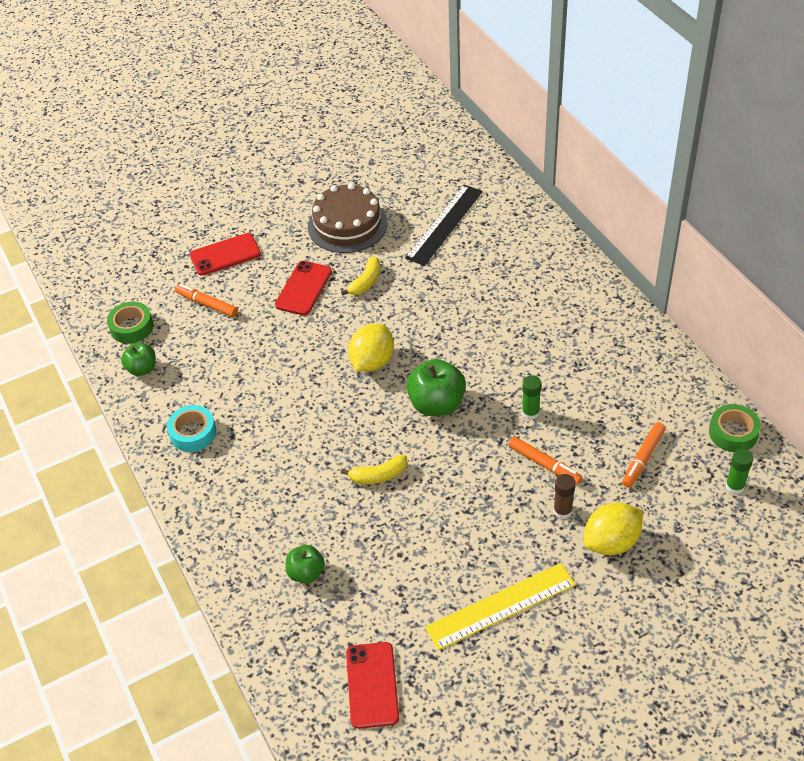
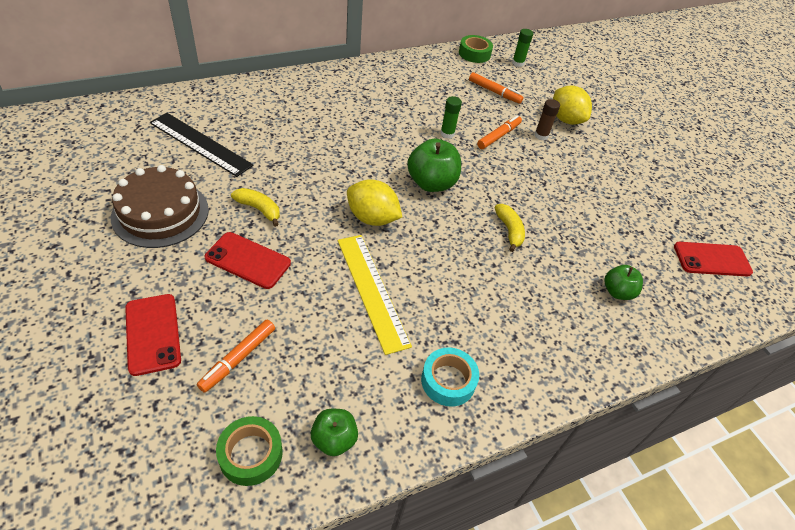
camera: 95 degrees left, 0 degrees up
yellow ruler [425,563,576,650] -> yellow ruler moved to [338,235,412,355]

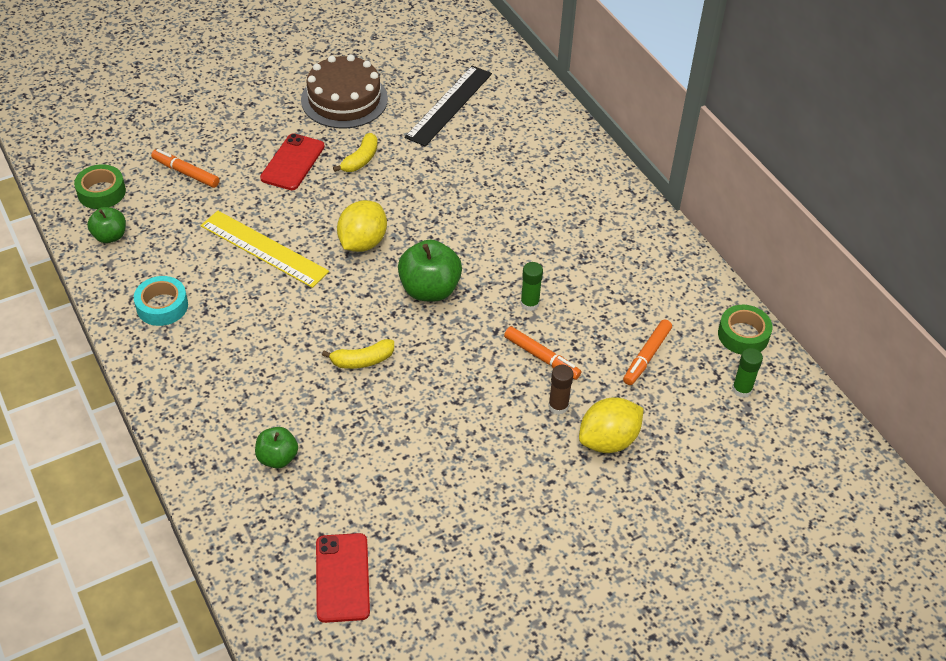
camera: 90 degrees right, 0 degrees up
red phone [125,294,181,376] -> none
yellow ruler [338,235,412,355] -> yellow ruler turned 60 degrees clockwise [201,211,329,288]

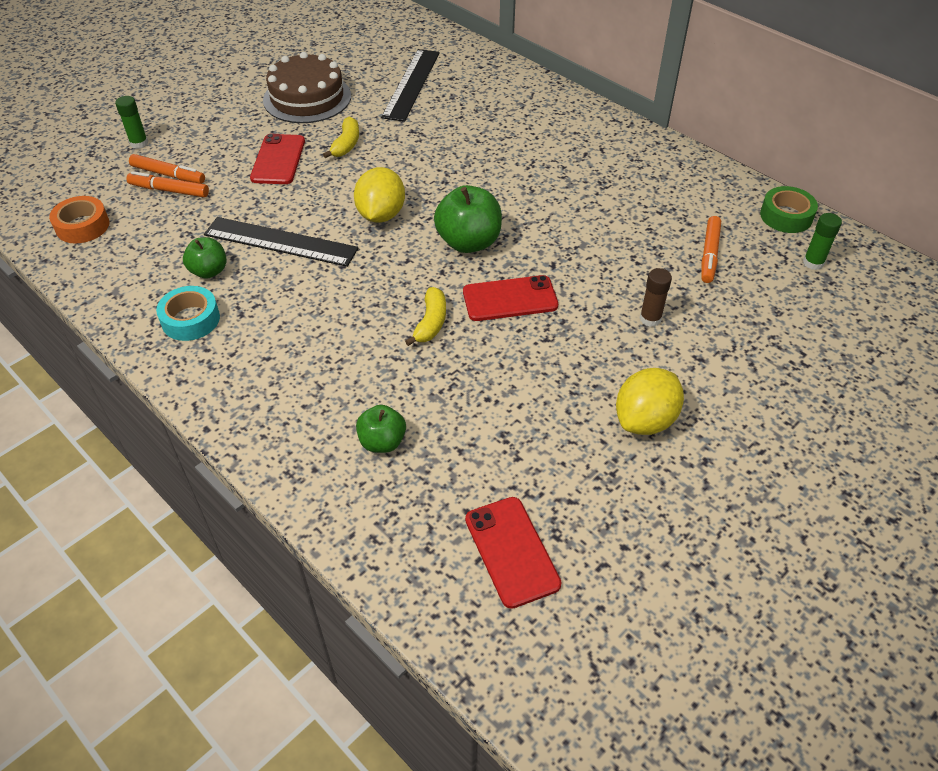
camera: 15 degrees left, 0 degrees up
green tape [74,164,126,209] -> orange tape [49,196,109,243]
green apple [87,207,126,243] -> green apple moved to [183,237,226,279]
yellow ruler [201,211,329,288] -> black ruler [204,217,358,267]
yellow banana [322,339,394,369] -> yellow banana turned 45 degrees counterclockwise [405,287,446,346]
orange marker [504,326,581,380] -> orange marker moved to [129,154,205,184]
green glue stick [520,262,543,311] -> green glue stick moved to [115,96,148,149]
yellow lemon [579,397,644,453] -> yellow lemon moved to [616,368,684,435]
none -> red phone [463,275,558,321]

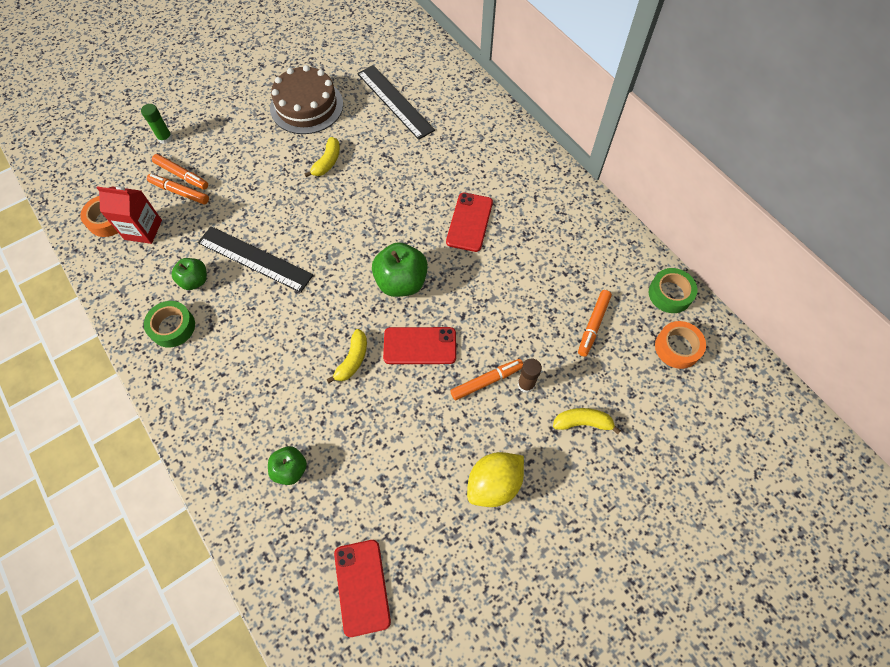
camera: 10 degrees right, 15 degrees up
turquoise tape [156,286,220,341] -> green tape [144,301,195,348]
red phone [250,134,305,184] -> red phone moved to [446,192,493,252]
yellow lemon [354,167,405,223] -> none
black ruler [381,49,440,122] -> black ruler turned 60 degrees counterclockwise [357,65,435,140]
green glue stick [803,213,842,270] -> orange tape [655,321,706,369]
none -> red carton [97,186,162,244]
none -> orange marker [450,359,523,400]
none -> yellow banana [553,408,621,434]

